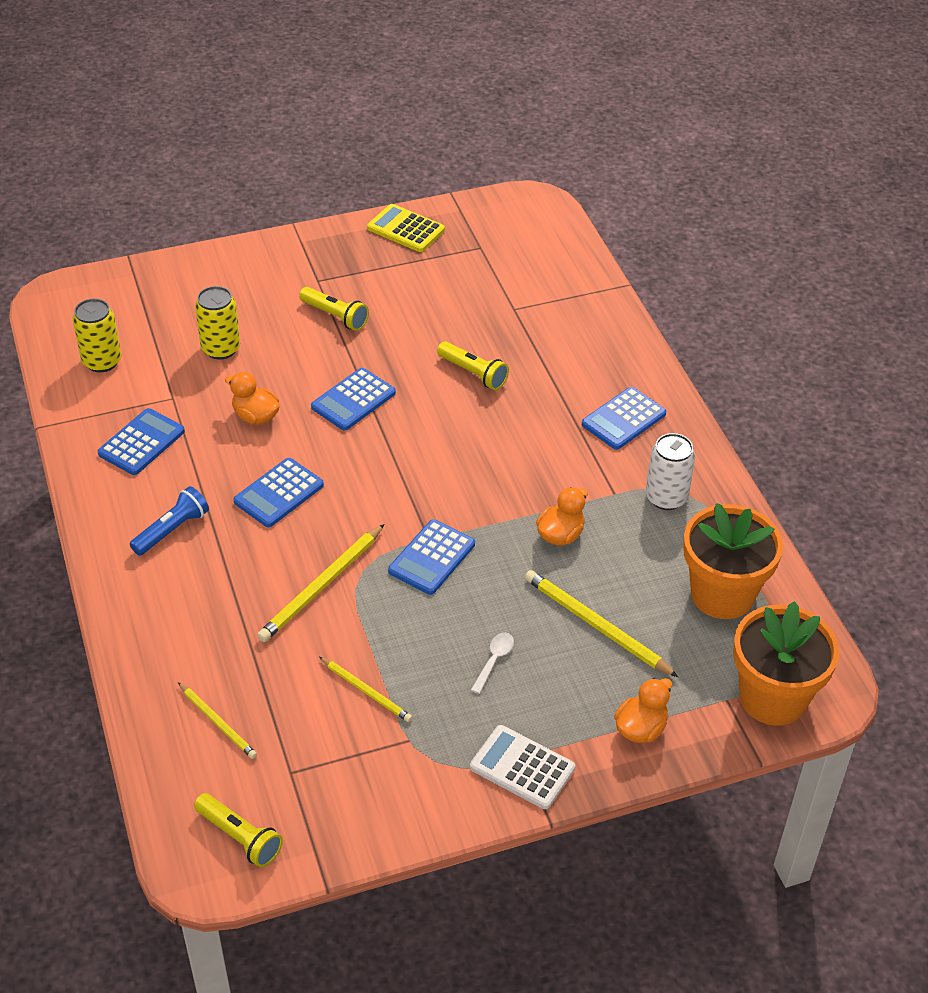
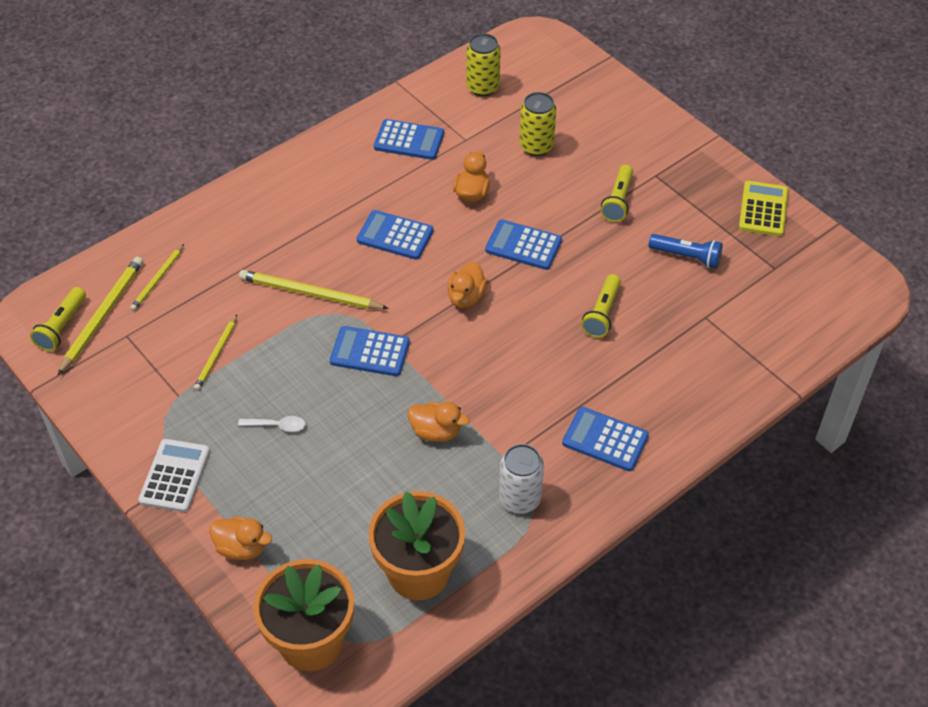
camera: 70 degrees right, 5 degrees up
blue flashlight [130,486,209,556] -> blue flashlight moved to [648,234,723,269]
yellow pencil [525,570,678,677] -> yellow pencil moved to [58,257,143,375]
none -> orange duck [447,261,487,308]

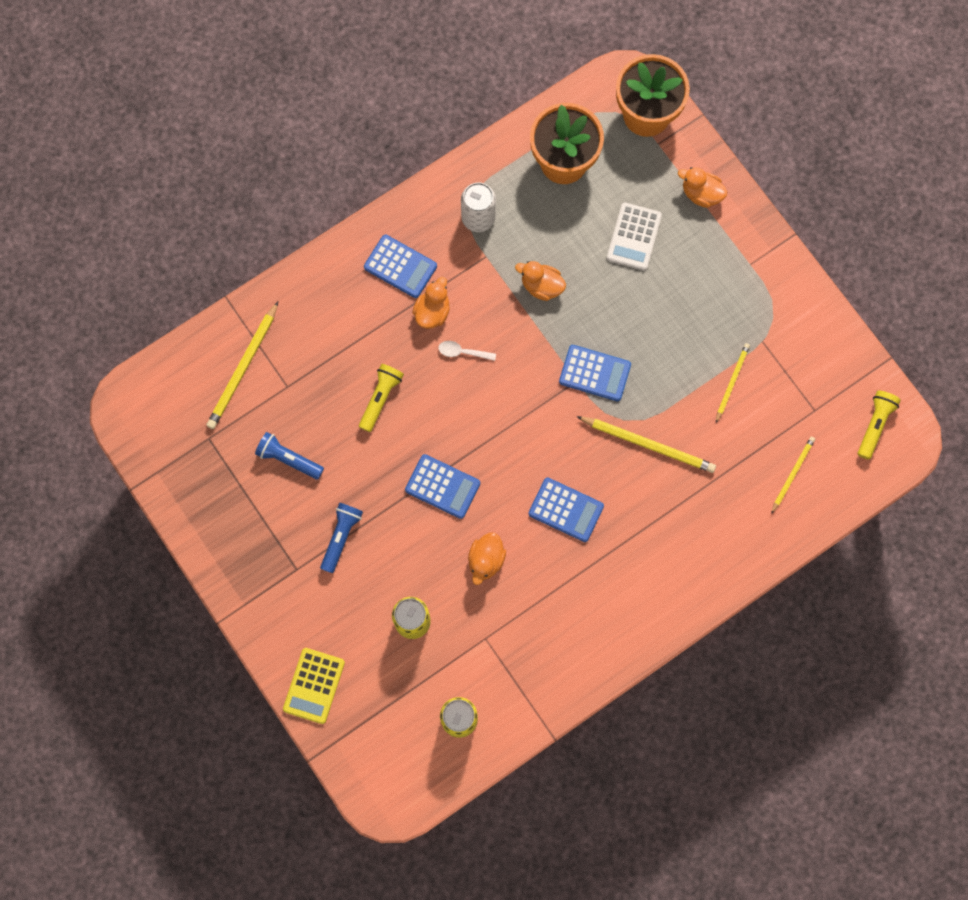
camera: 175 degrees left, 25 degrees up
yellow pencil [58,257,143,375] -> yellow pencil moved to [206,302,278,429]
white calculator [138,439,210,512] -> white calculator moved to [607,202,662,271]
white spoon [238,416,305,432] -> white spoon moved to [439,341,496,361]
blue calculator [374,119,444,160] -> none
orange duck [447,261,487,308] -> orange duck moved to [412,277,450,329]
yellow flashlight [601,165,633,222] -> blue flashlight [320,503,363,573]
yellow calculator [739,181,788,236] -> yellow calculator moved to [283,648,345,724]

